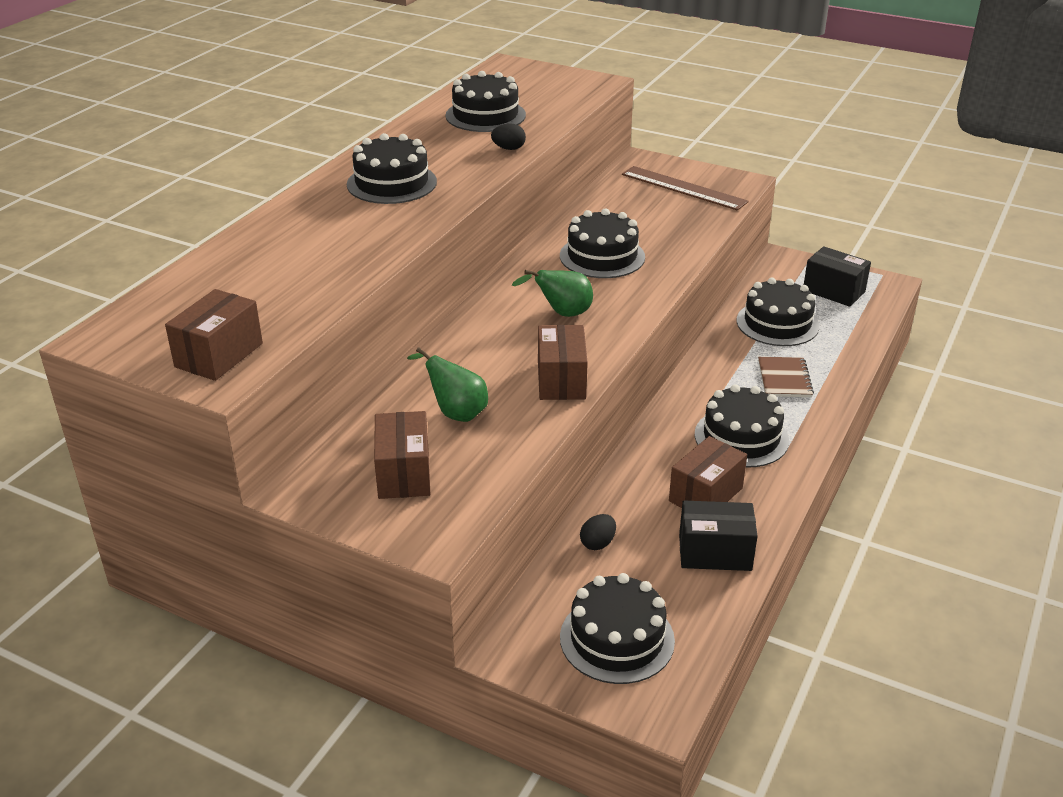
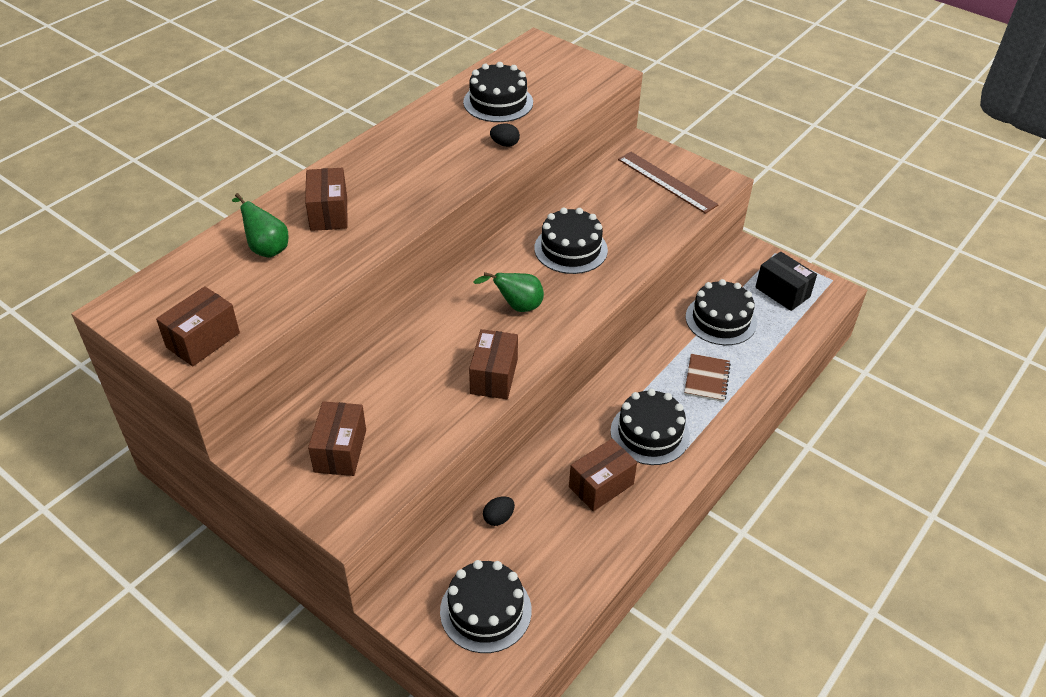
camera: 10 degrees right, 10 degrees up
black cake [347,133,437,204] -> none
green pear [407,347,488,422] -> green pear moved to [232,193,288,258]
black box [679,501,758,571] -> none
none -> brown box [305,168,348,231]

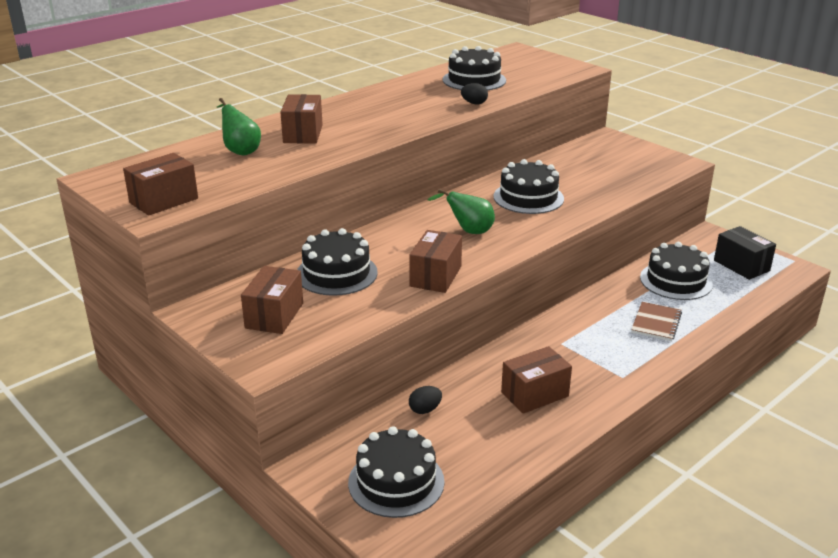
camera: 10 degrees right, 15 degrees down
black cake [610,389,690,465] -> black cake moved to [297,228,378,296]
brown ruler [618,152,719,214] -> none

